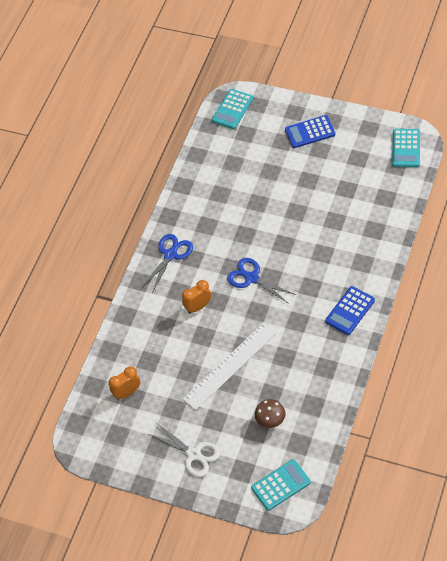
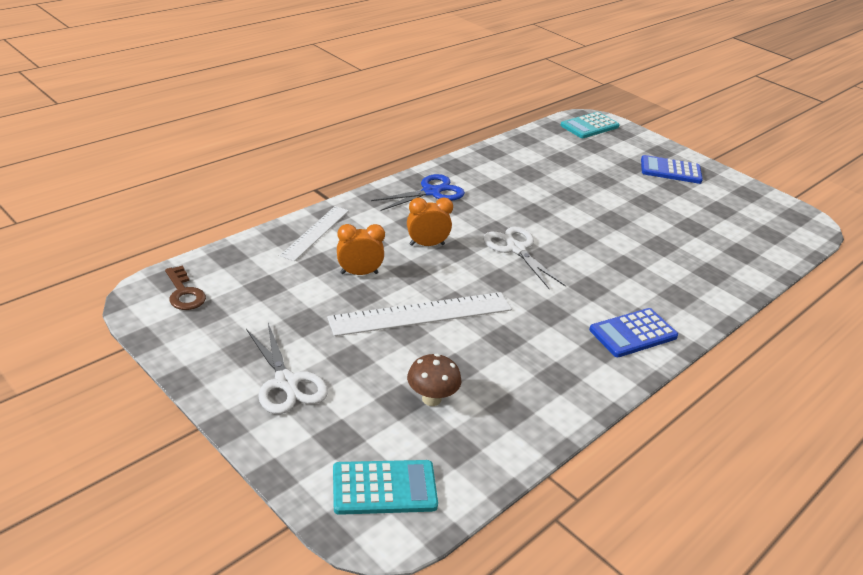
camera: 15 degrees right, 20 degrees down
orange clock [109,366,140,400] -> orange clock moved to [337,224,385,275]
blue scissors [227,258,296,304] -> white scissors [483,227,566,289]
turquoise calculator [392,129,420,167] -> none
none -> brown key [165,266,206,310]
none -> white ruler [280,206,349,261]

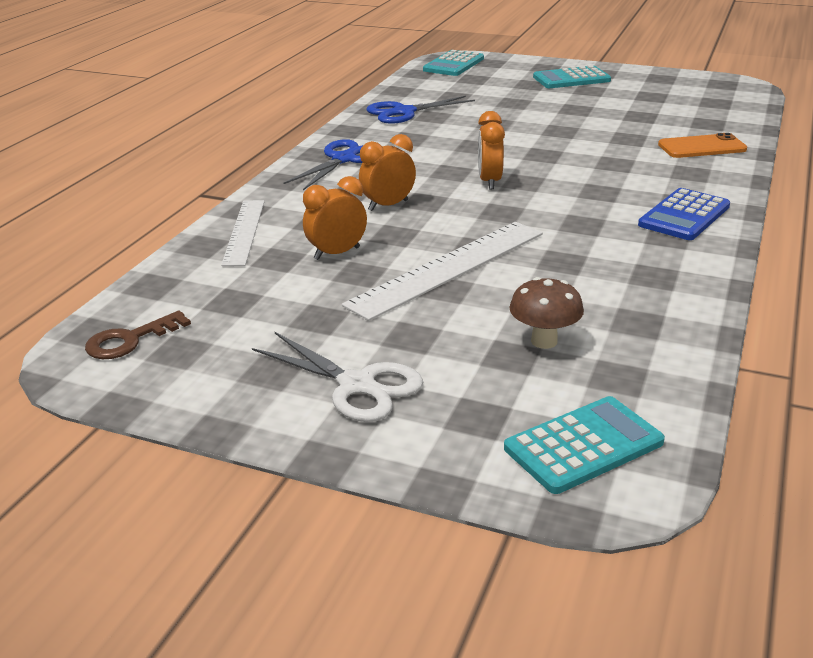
camera: 20 degrees left, 5 degrees down
brown key [165,266,206,310] -> brown key turned 105 degrees clockwise [85,311,191,359]
white scissors [483,227,566,289] -> orange clock [478,111,505,189]
blue calculator [641,155,703,184] -> turquoise calculator [533,65,611,88]
none -> blue scissors [366,96,475,124]
none -> orange phone [658,133,747,158]

